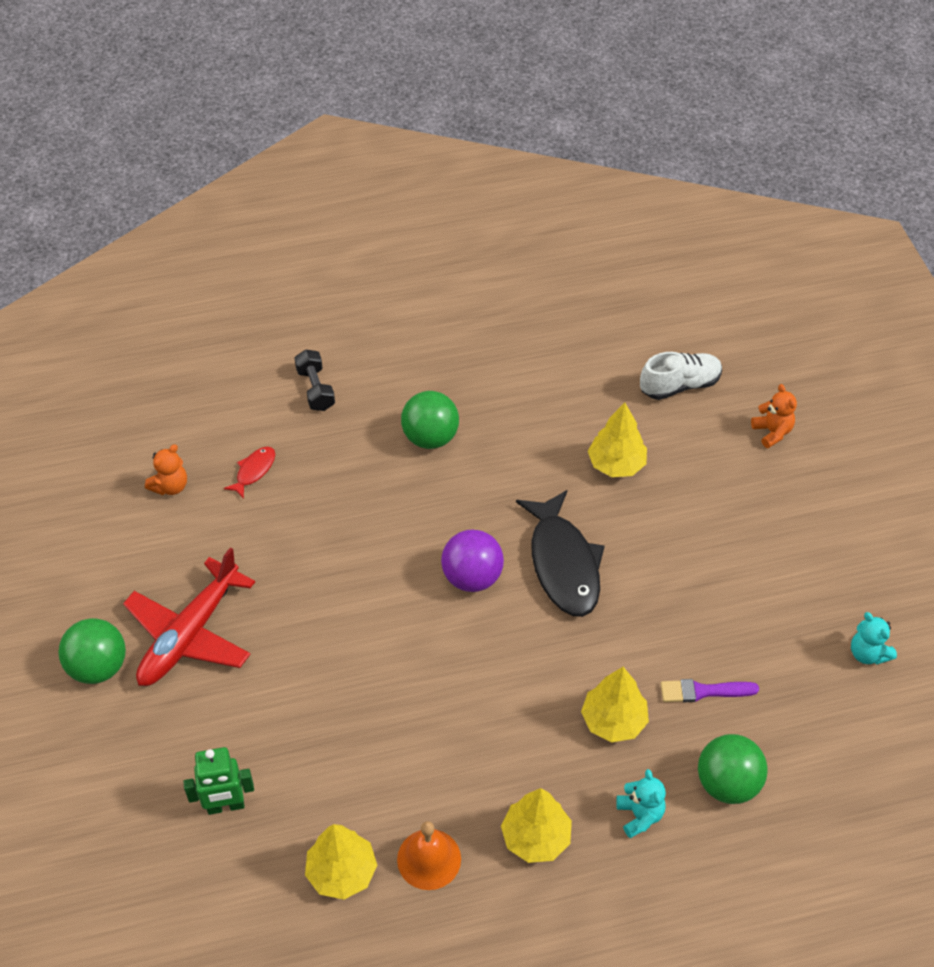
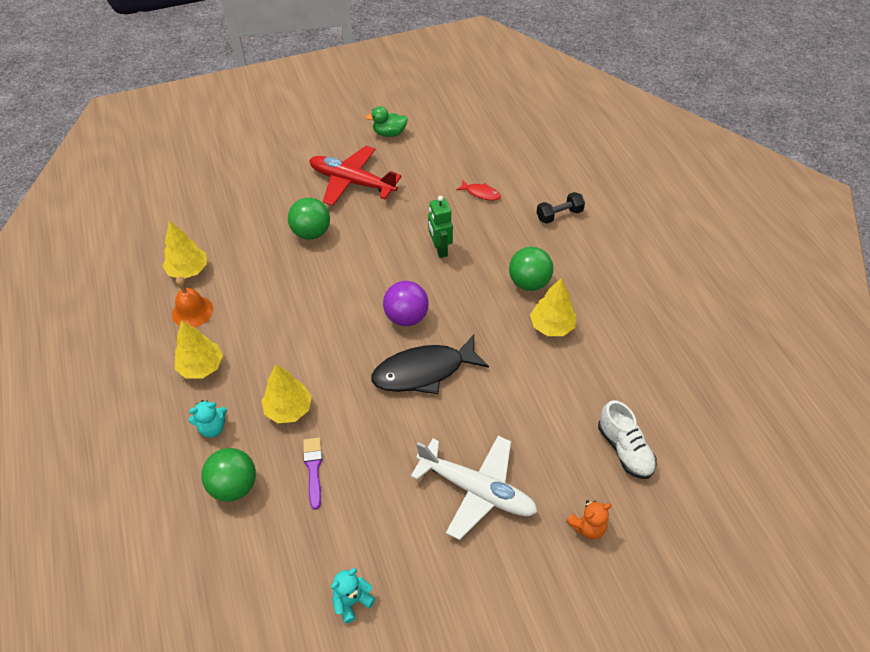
camera: 85 degrees right, 0 degrees up
green ball [58,618,126,684] -> green ball moved to [288,198,330,240]
orange teddy bear [145,444,187,495] -> none
green robot [183,747,254,815] -> green robot moved to [428,196,453,258]
yellow tree [588,403,647,477] -> yellow tree moved to [530,278,576,336]
none -> green duck [365,106,408,137]
none -> white plane [411,436,537,540]

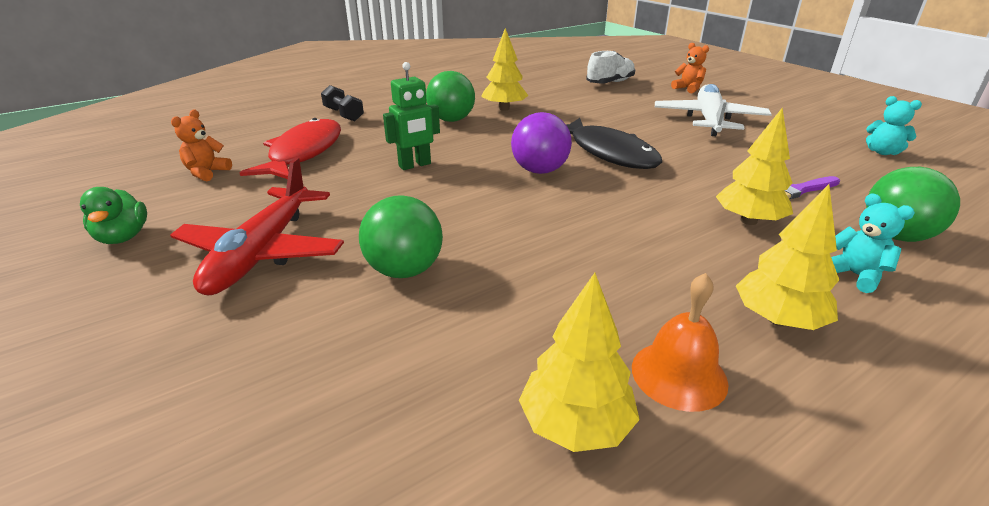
camera: 105 degrees left, 20 degrees down
red fish [456,180,501,201] -> red fish [240,118,341,179], size x2.18
none -> orange teddy bear [171,110,232,181]

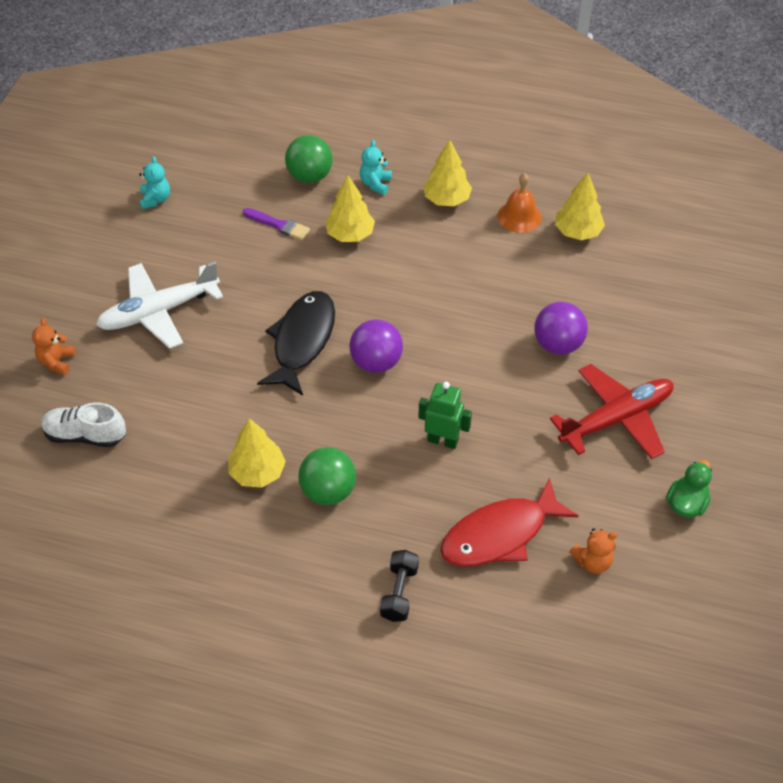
camera: 130 degrees left, 20 degrees up
green ball [359,196,443,278] -> purple ball [534,302,588,355]

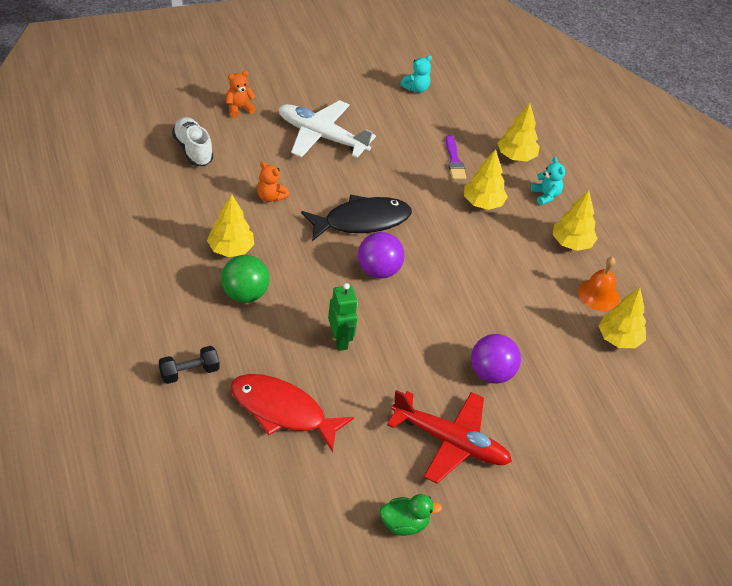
camera: 50 degrees right, 5 degrees down
green ball [285,135,333,183] -> yellow tree [498,103,540,161]
turquoise teddy bear [360,140,392,195] -> turquoise teddy bear turned 90 degrees clockwise [531,157,565,205]
orange teddy bear [569,528,618,574] -> orange teddy bear moved to [257,161,290,202]

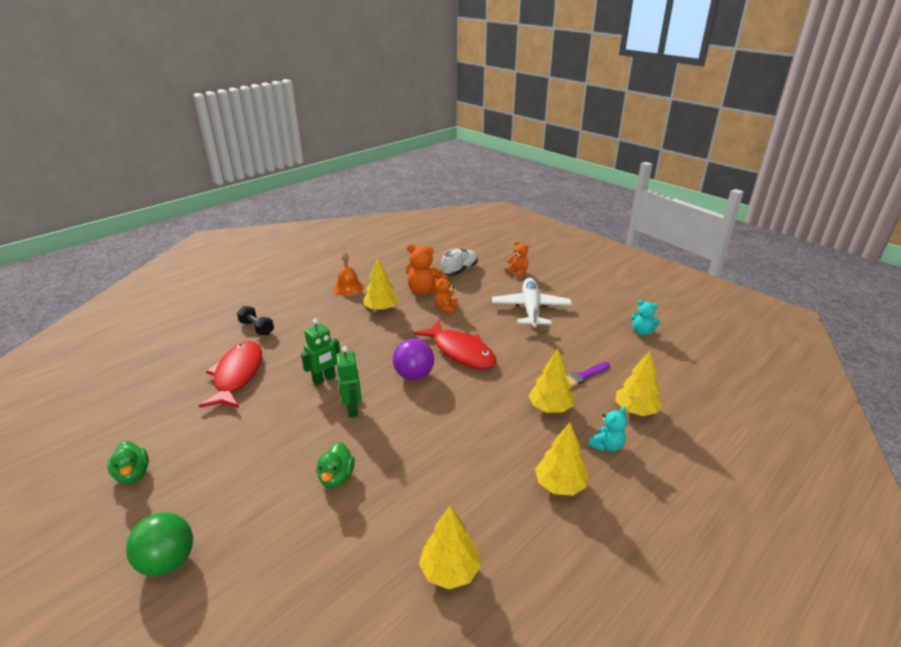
camera: 70 degrees right, 15 degrees down
green ball [221,255,269,303] -> green ball moved to [126,512,193,576]
black fish [301,195,412,241] -> red fish [414,320,497,369]
red plane [387,390,512,483] -> none
purple ball [471,334,521,384] -> green duck [317,442,355,488]
orange bell [578,257,620,311] -> orange bell moved to [334,252,364,296]
none -> green robot [336,346,362,418]
none -> orange teddy bear [406,244,444,295]

